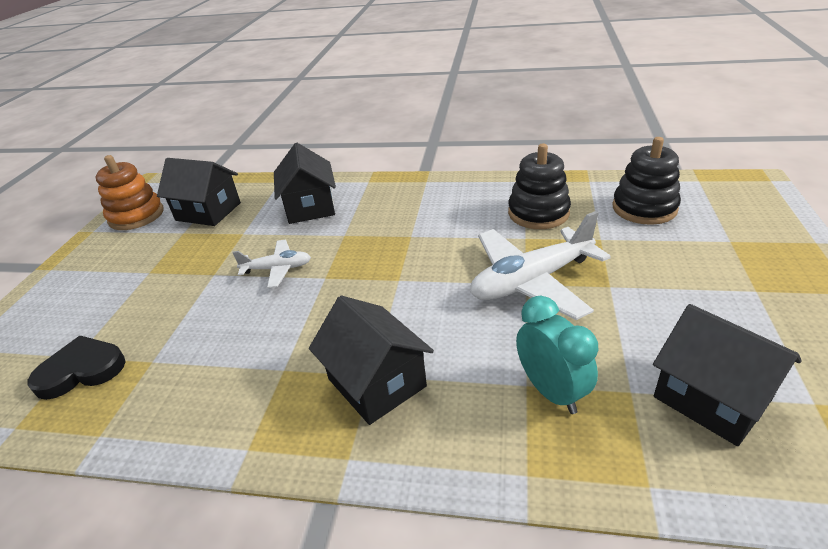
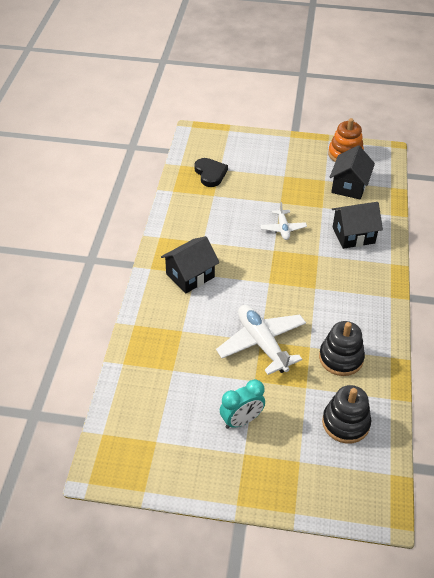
camera: 85 degrees right, 10 degrees up
turquoise clock [516,296,598,414] -> turquoise clock moved to [220,379,265,429]
black house [653,304,802,446] -> none

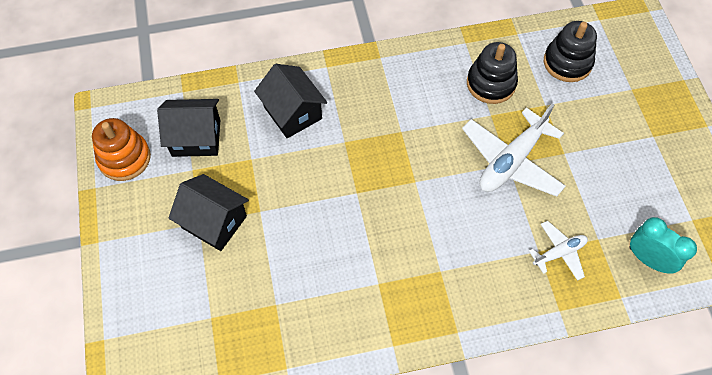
camera: 110 degrees left, 15 degrees up
black house [161,236,219,293] -> black house moved to [168,174,249,251]
black heart [195,158,228,187] -> none
turquoise clock [220,379,265,429] -> turquoise clock moved to [629,217,697,274]
white plane [261,202,307,240] -> white plane moved to [529,221,588,281]

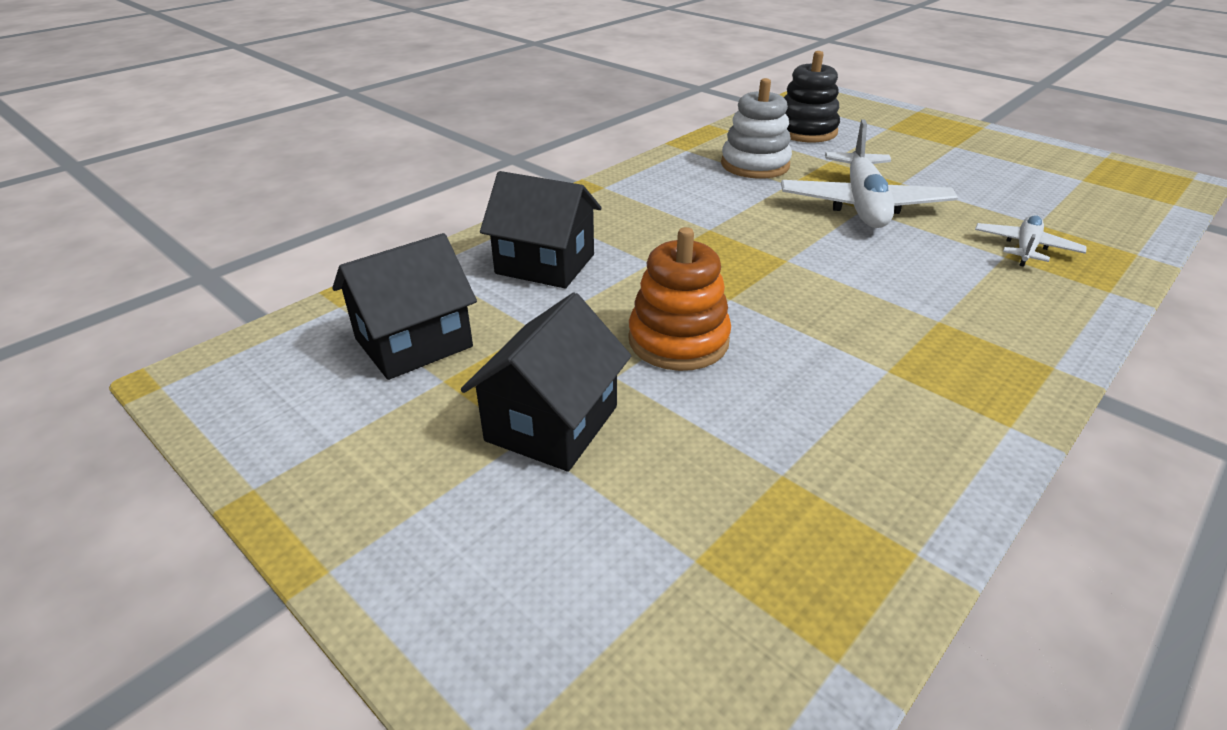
camera: 35 degrees left, 25 degrees down
orange stacking toy [92,118,151,181] -> orange stacking toy moved to [628,227,731,371]
black house [168,174,249,251] -> black house turned 60 degrees counterclockwise [461,293,631,472]
black stacking toy [467,42,518,104] -> white stacking toy [721,78,792,179]
turquoise clock [629,217,697,274] -> none

